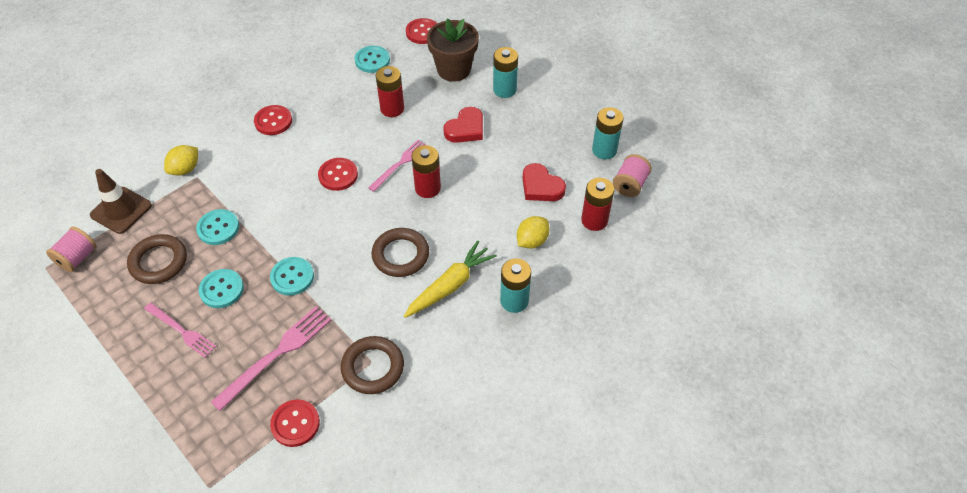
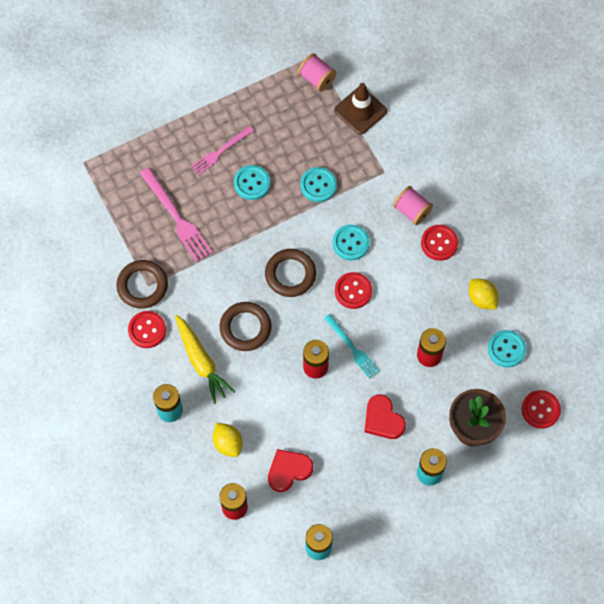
camera: 105 degrees right, 15 degrees up
brown ring [127,234,187,284] -> brown ring moved to [265,249,316,297]
yellow lemon [164,145,198,176] -> yellow lemon moved to [469,279,498,309]
turquoise button [270,257,314,296] -> turquoise button moved to [332,224,370,260]
red button [270,399,320,447] -> red button moved to [128,311,166,348]
pink fork [368,140,425,192] -> turquoise fork [324,314,379,379]
pink spool [613,154,652,197] -> pink spool moved to [393,186,433,225]

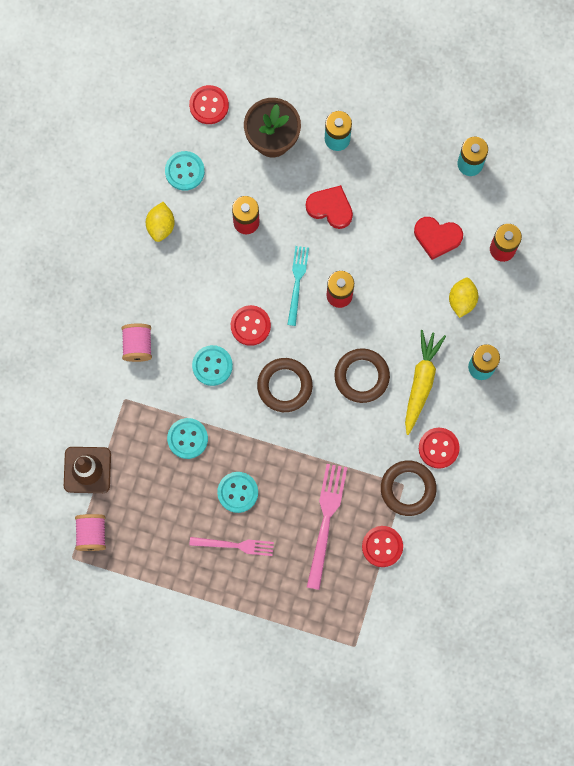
camera: 135 degrees left, 10 degrees up
red heart [365,394,406,439] -> red heart turned 75 degrees counterclockwise [306,185,353,229]
red button [421,225,458,261] -> red button moved to [362,526,403,567]

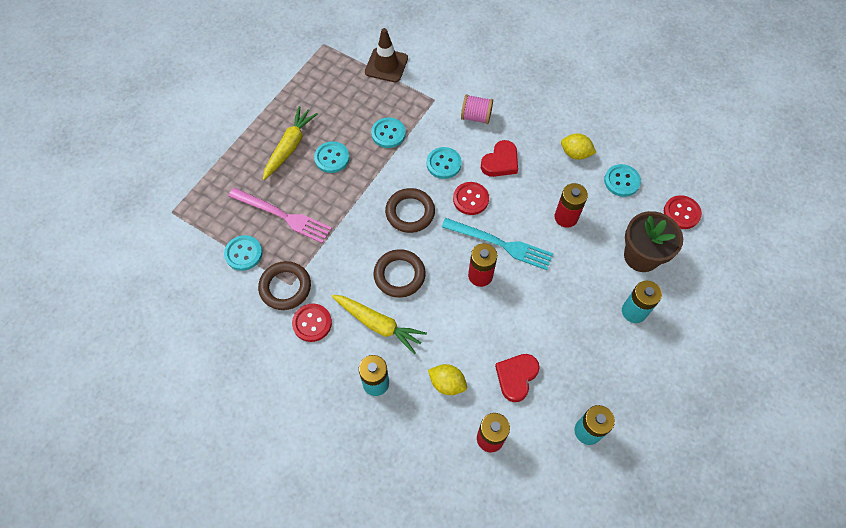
camera: 105 degrees right, 15 degrees down
pink spool [75,514,106,551] -> none
pink fork [189,537,274,556] -> yellow carrot [263,106,318,180]
turquoise fork [287,246,309,326] -> turquoise fork [442,218,553,270], size x1.51
red heart [306,185,353,229] -> red heart moved to [481,140,518,177]
red button [362,526,403,567] -> turquoise button [224,235,263,271]

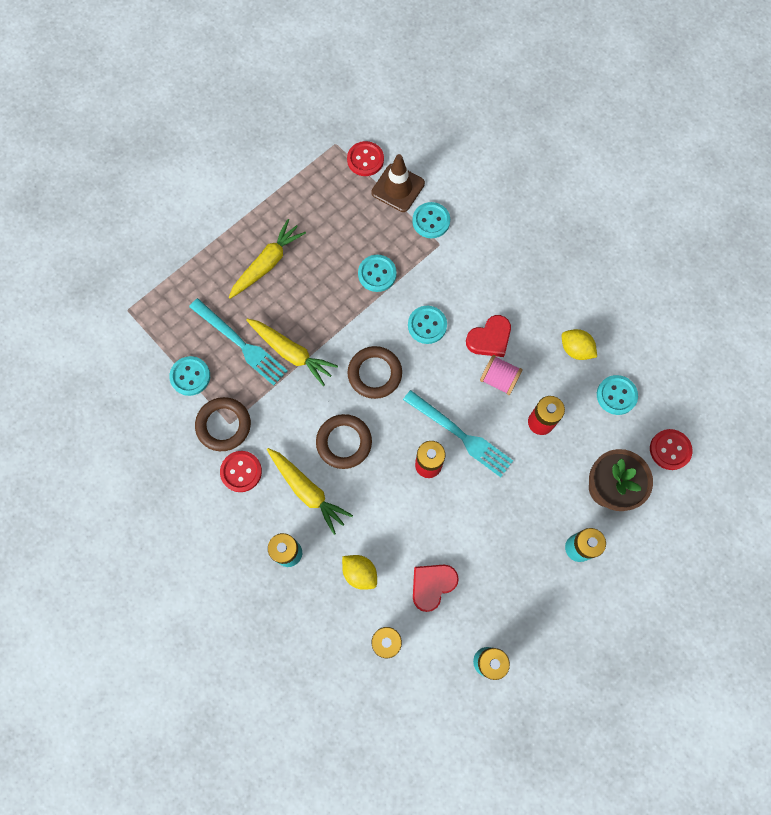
camera: 15 degrees right, 10 degrees up
pink fork [228,188,332,243] -> turquoise fork [189,298,288,386]
turquoise button [314,141,349,173] -> turquoise button moved to [412,202,450,238]
red button [453,182,489,215] -> red button moved to [347,141,384,176]
pink spool [461,94,493,124] -> pink spool moved to [480,355,523,395]
none -> yellow carrot [246,319,338,386]

